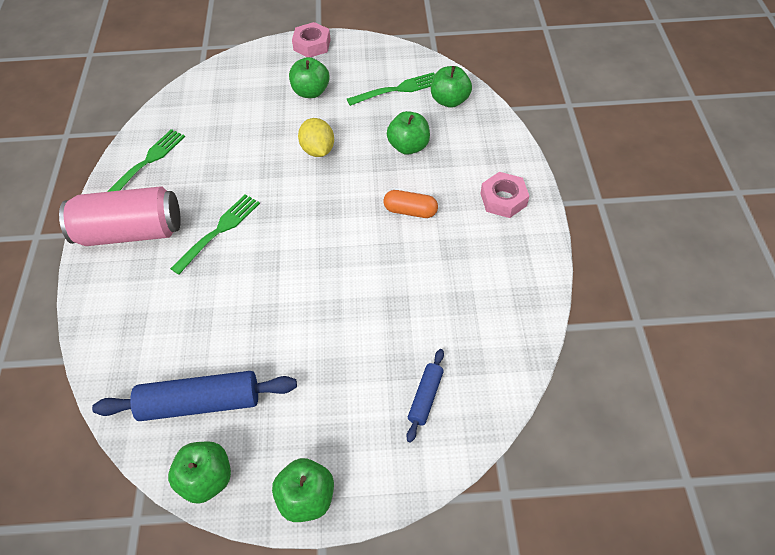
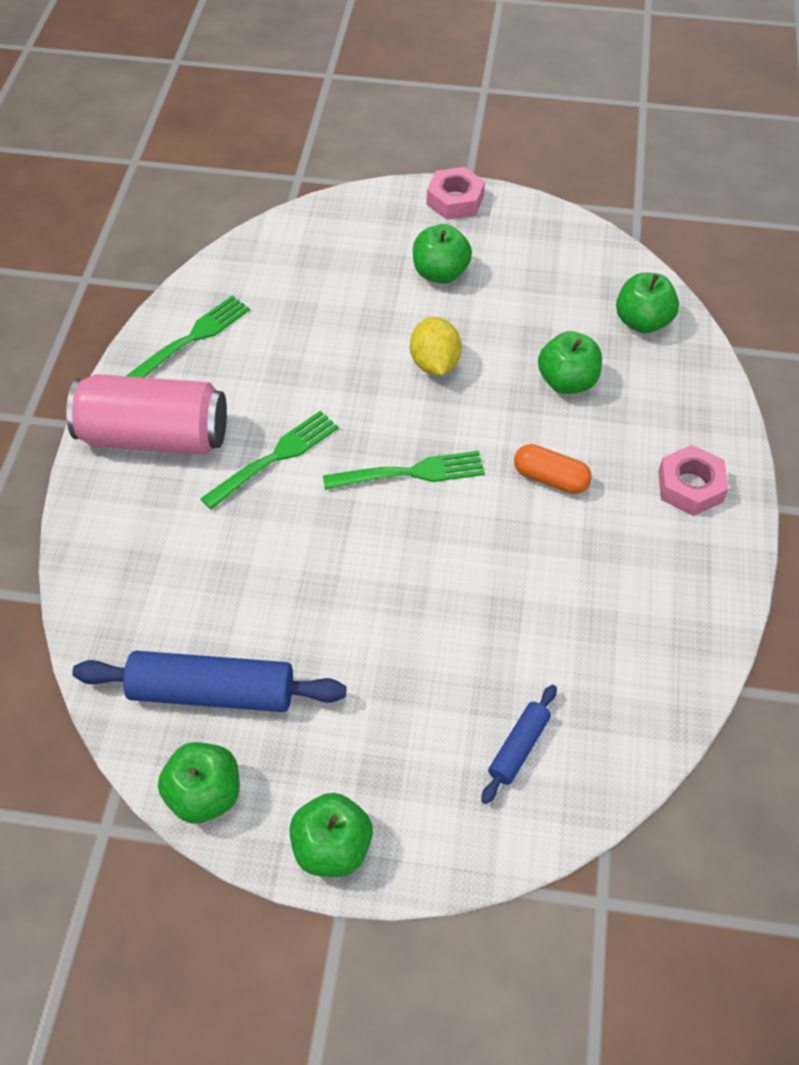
camera: 10 degrees right, 0 degrees up
green fork [347,72,435,106] -> green fork moved to [323,451,485,490]

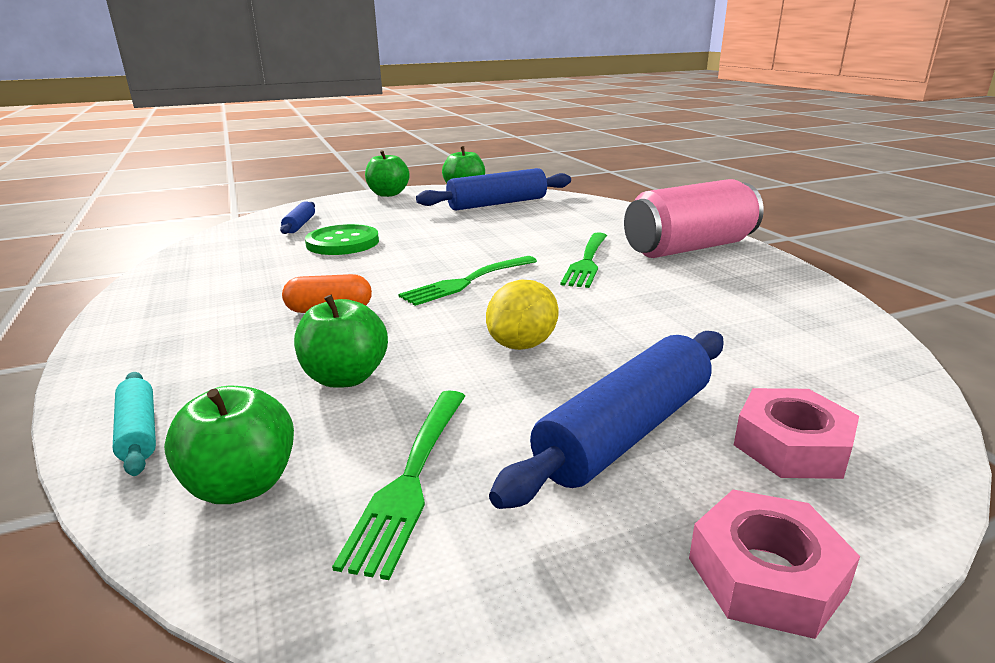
camera: 150 degrees right, 30 degrees down
green fork [126,296,250,378] -> green fork moved to [332,390,465,580]
yellow lemon [410,317,462,376] -> yellow lemon turned 75 degrees clockwise [486,280,559,350]
green apple [413,224,472,284] -> blue rolling pin [489,331,724,509]
pink nut [658,445,729,516] -> pink nut moved to [734,388,859,479]
none -> turquoise rolling pin [113,372,156,476]
none -> green button [305,224,379,255]

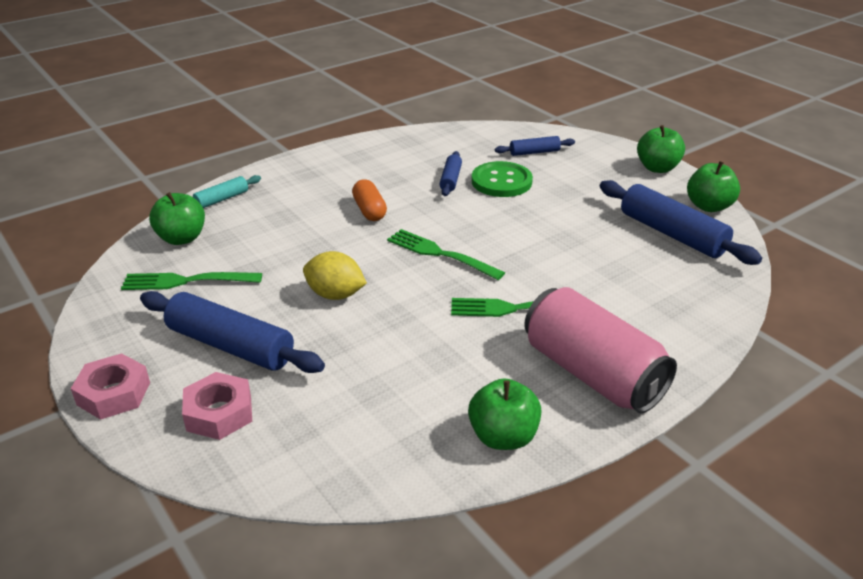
camera: 75 degrees right, 10 degrees up
green apple [294,295,388,388] -> green apple moved to [468,378,541,450]
none -> blue rolling pin [440,151,462,196]

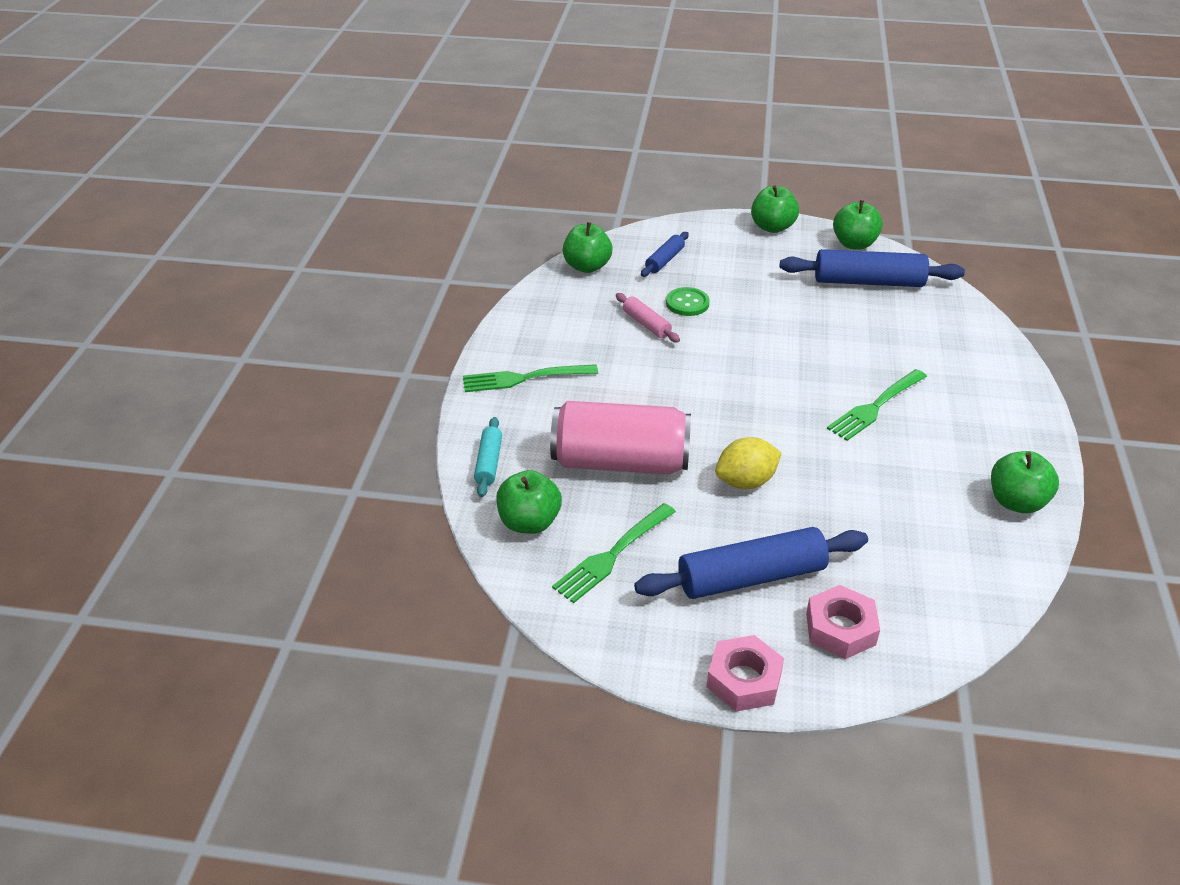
camera: 45 degrees left, 5 degrees up
orange capsule [352,180,387,221] -> none
green fork [387,229,505,280] -> green fork moved to [463,364,598,392]
blue rolling pin [440,151,462,196] -> pink rolling pin [616,293,680,343]
green button [472,161,533,197] -> green button [666,287,710,316], size x0.66
pink can [524,287,677,413] -> pink can moved to [550,401,691,474]
none -> green apple [563,222,612,273]

